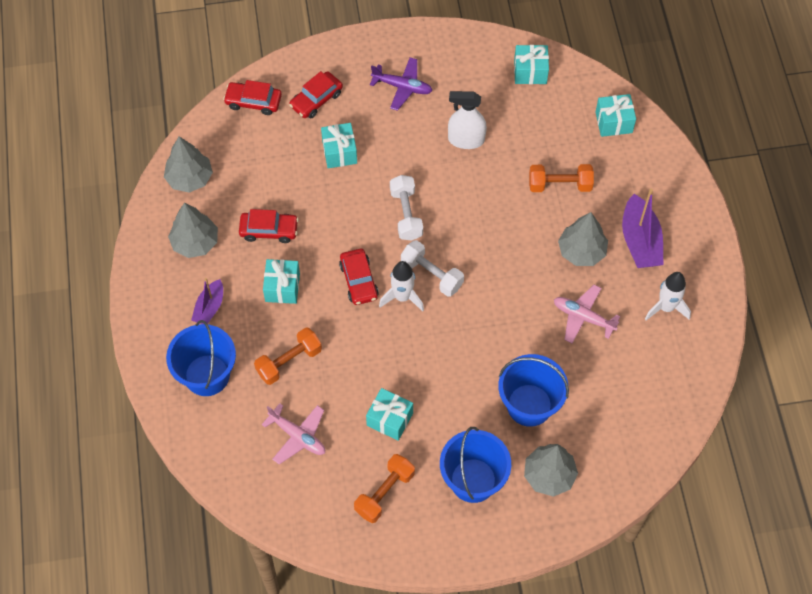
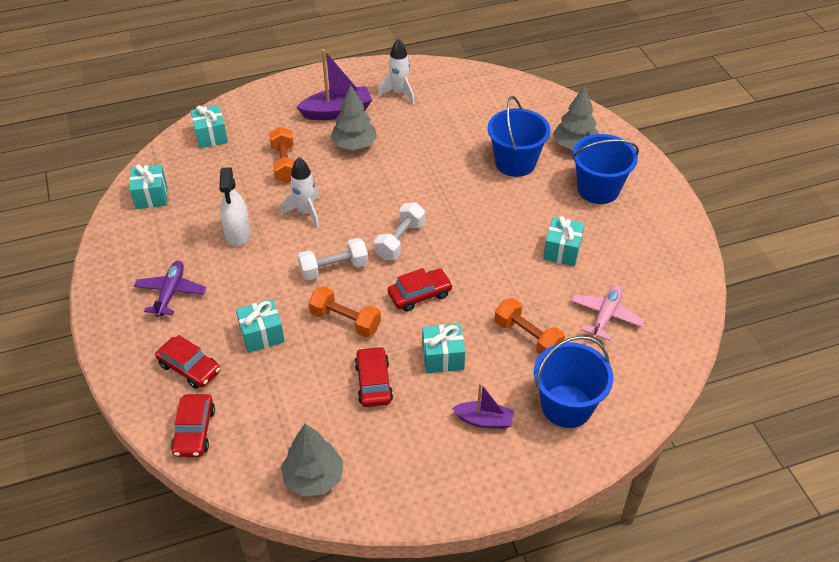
camera: 100 degrees left, 15 degrees down
grey tree [168,203,218,258] -> none
orange dumbbell [354,454,415,523] -> orange dumbbell moved to [309,286,381,337]
white rocket [379,261,424,311] -> white rocket moved to [281,157,319,228]
pink plane [554,285,620,343] -> none

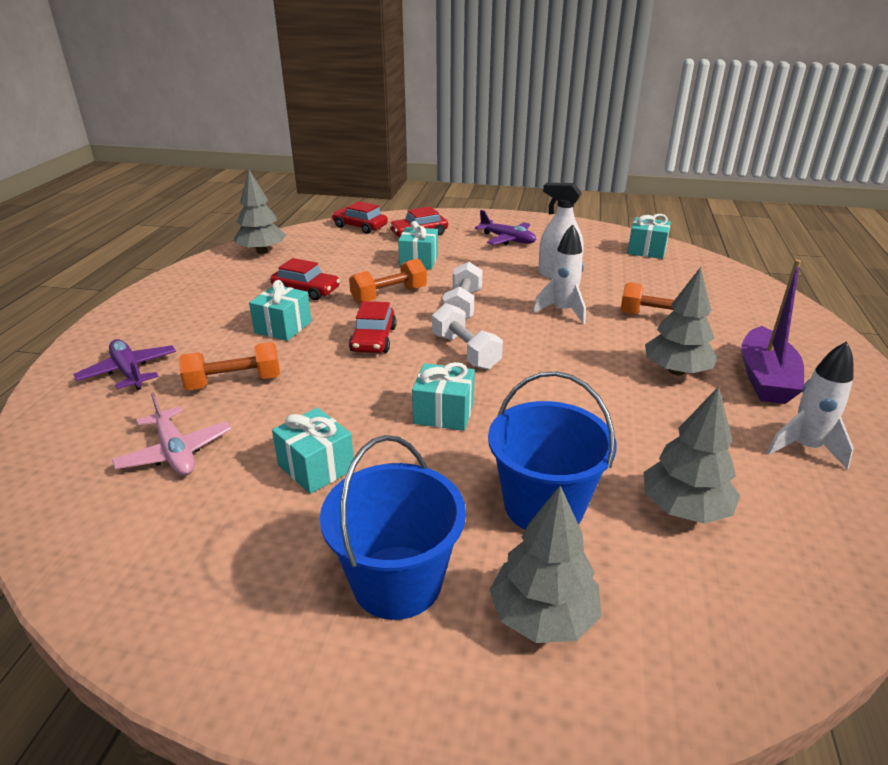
camera: 120 degrees right, 15 degrees down
turquoise gift [190,105,228,148] -> turquoise gift moved to [412,362,475,431]
purple boat [452,383,514,429] -> none
blue bucket [534,336,613,428] -> purple plane [73,339,176,390]
none -> grey tree [644,386,740,524]

